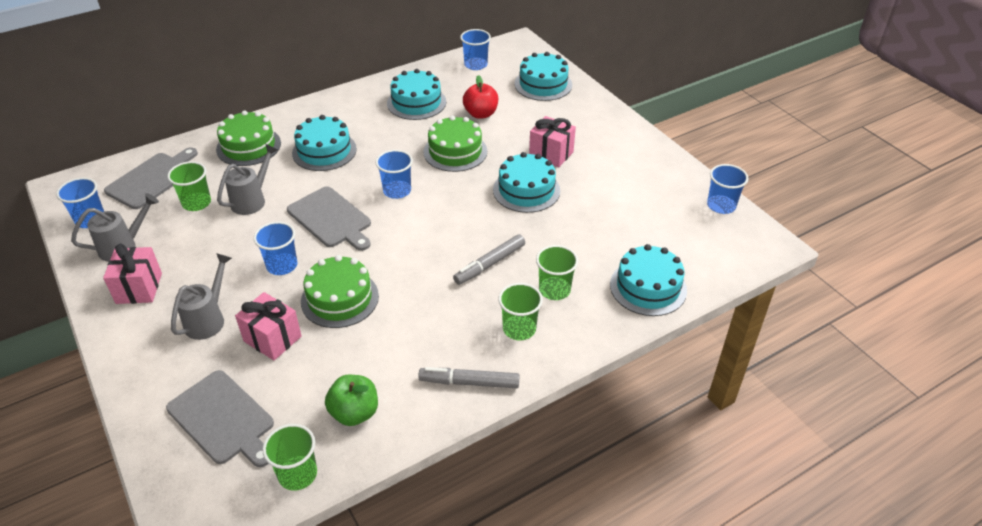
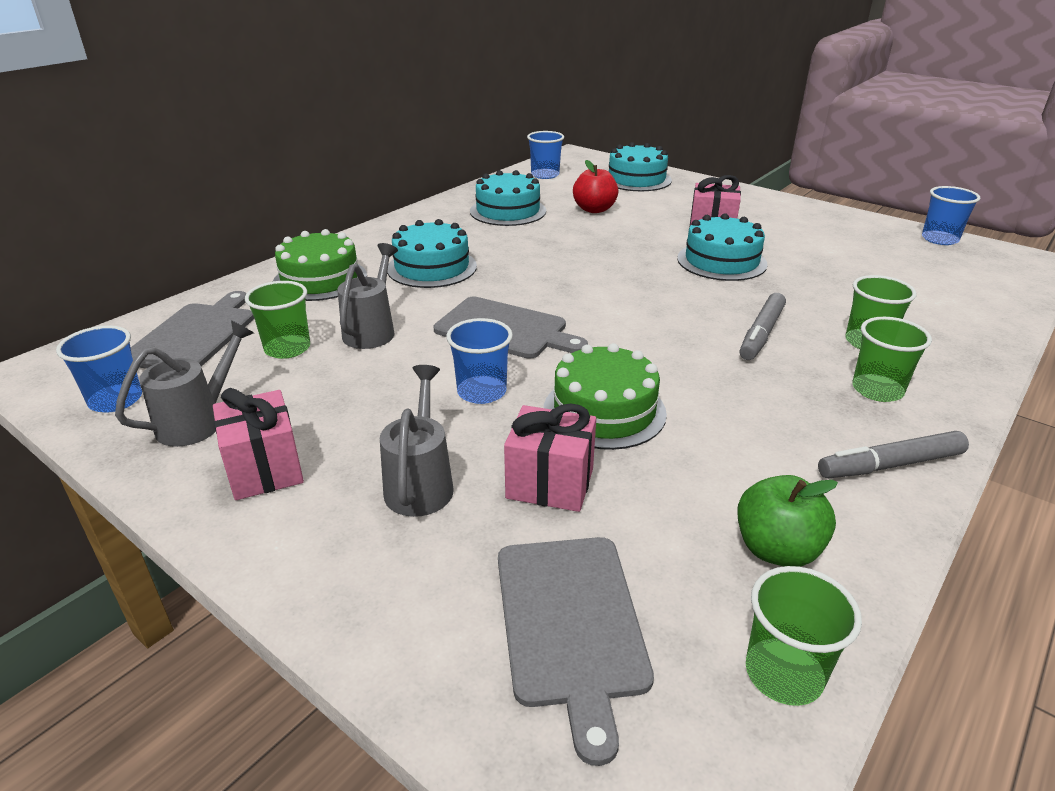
camera: 20 degrees left, 10 degrees down
grey cutting board [166,370,274,467] -> grey cutting board turned 60 degrees clockwise [498,537,654,766]
blue cup [375,150,413,199] -> none
green cake [423,115,487,172] -> none
turquoise cake [610,244,687,316] -> none

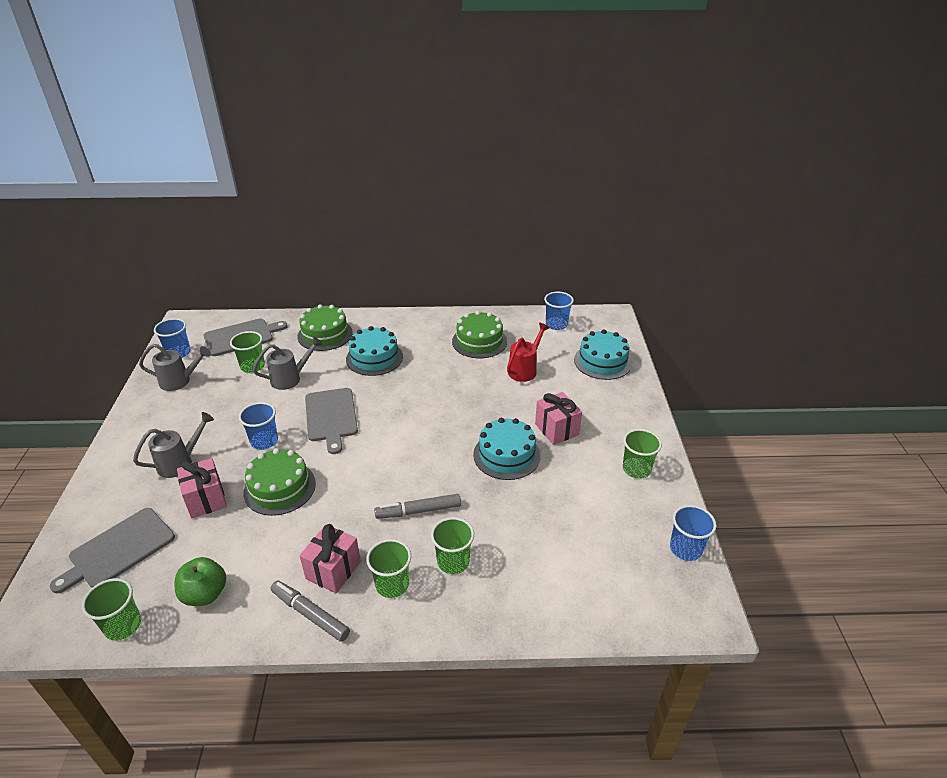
camera: 50 degrees right, 5 degrees up
pink gift [213,388,304,500] -> pink gift moved to [300,524,361,593]
turquoise cake [470,170,546,226] -> green cake [452,311,507,358]
red apple [573,160,618,213] -> red watering can [507,323,550,382]
none -> green cup [623,429,662,479]

